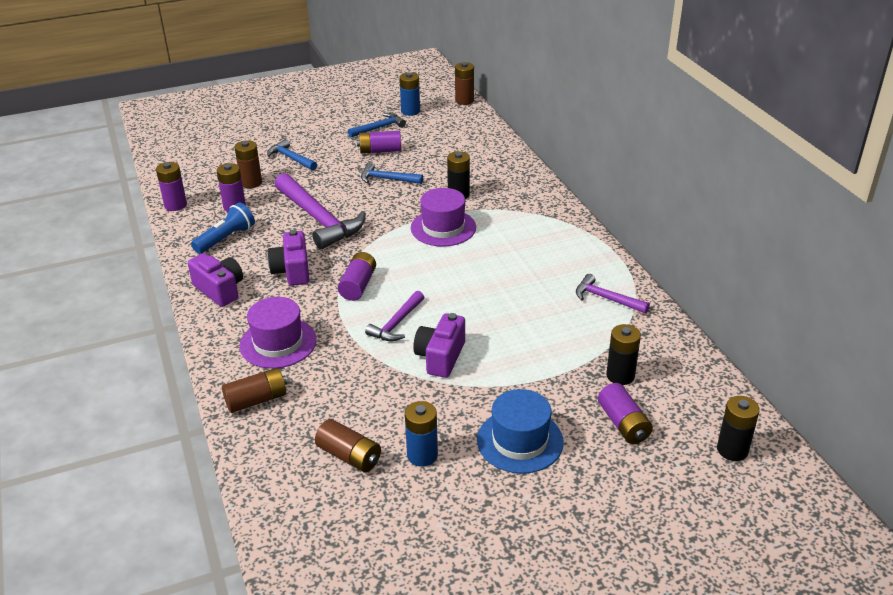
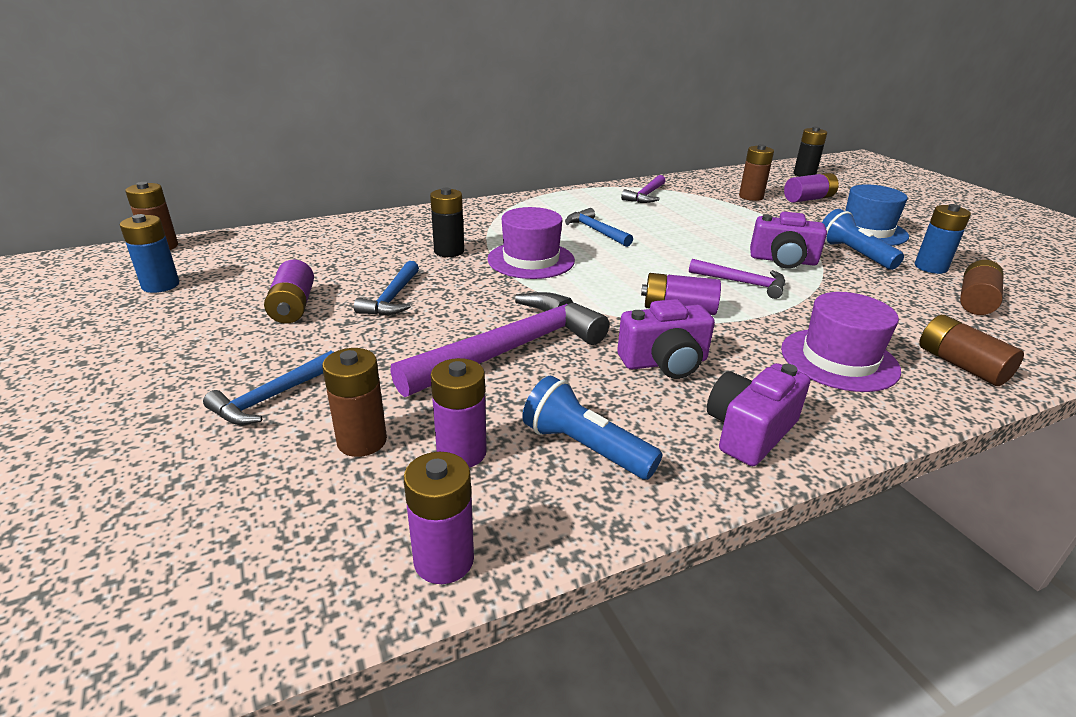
camera: 95 degrees left, 5 degrees down
blue hammer [348,113,406,137] -> blue hammer moved to [565,208,633,247]
black battery [606,324,641,385] -> brown battery [739,144,774,201]
none -> blue flashlight [822,209,904,270]

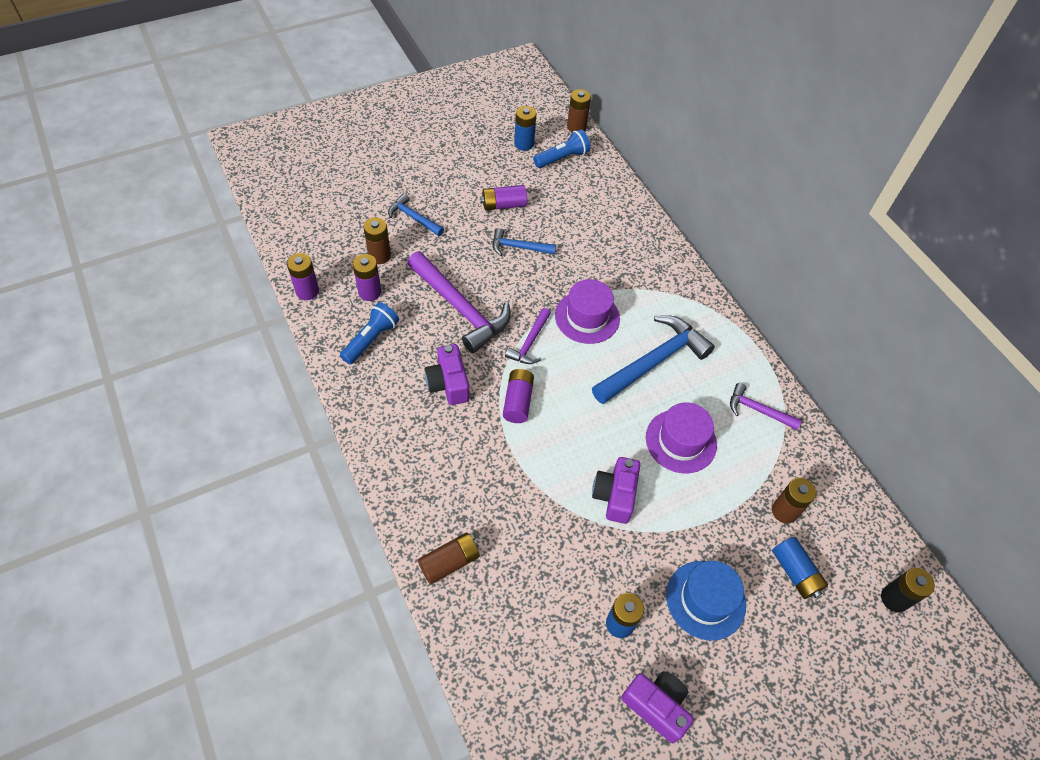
camera: 85 degrees right, 25 degrees up
black battery [430,188,464,257] -> none
blue hammer [565,208,633,247] -> blue hammer [592,315,715,404], size x1.89
purple hammer [689,259,785,299] -> purple hammer moved to [505,308,551,364]
purple camera [707,363,810,466] -> purple camera moved to [621,671,694,743]
purple hat [781,292,901,392] -> purple hat moved to [646,402,717,473]
purple battery [784,173,839,203] -> blue battery [772,537,828,599]
blue flashlight [822,209,904,270] -> blue flashlight moved to [533,129,591,168]
brown battery [960,260,1004,315] -> none

